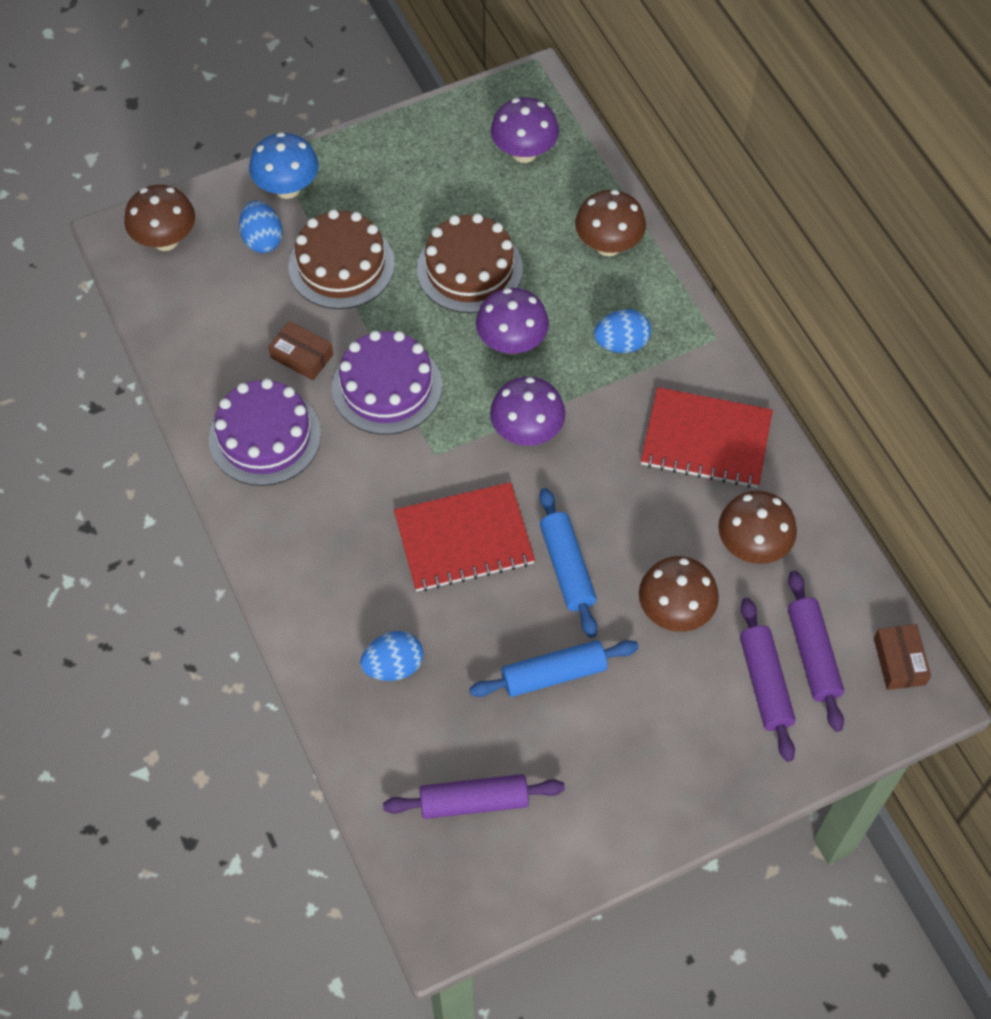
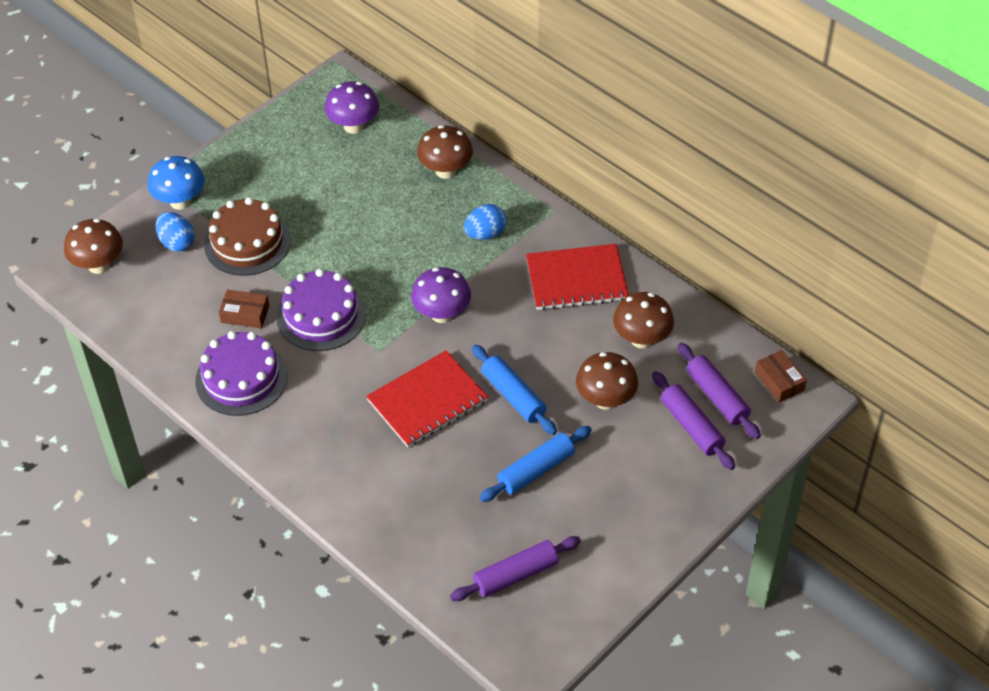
camera: 20 degrees left, 10 degrees down
blue egg [360,631,423,681] -> none
brown cake [417,213,523,313] -> none
purple mushroom [476,288,549,355] -> none

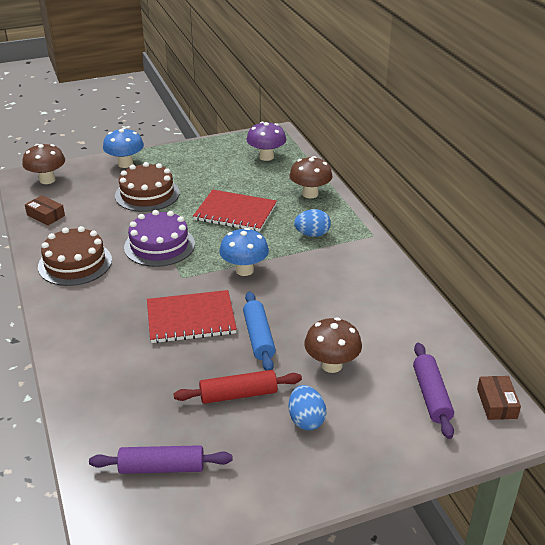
camera: 25 degrees right, 15 degrees down
blue egg [156,212,194,252] -> blue egg moved to [288,385,326,430]
purple cake [195,331,288,416] -> brown cake [38,226,112,286]
brown box [219,290,269,328] -> brown box moved to [25,195,65,225]
purple mushroom [411,267,471,323] -> blue mushroom [219,228,269,276]
blue rolling pin [479,426,592,502] -> red rolling pin [173,370,302,404]
red notebook [526,244,629,310] -> red notebook moved to [193,190,277,232]
brown mushroom [613,292,674,348] -> none
purple rolling pin [652,371,735,470] -> none

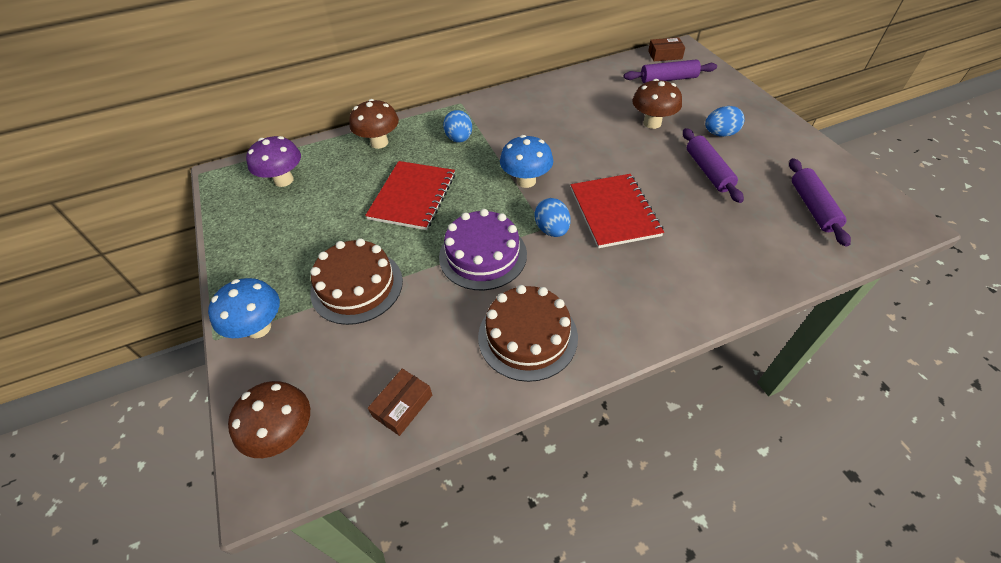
camera: 90 degrees left, 15 degrees up
red rolling pin [173,370,302,404] -> purple rolling pin [683,128,744,203]
blue rolling pin [243,291,276,371] -> none
none -> blue egg [534,198,571,237]

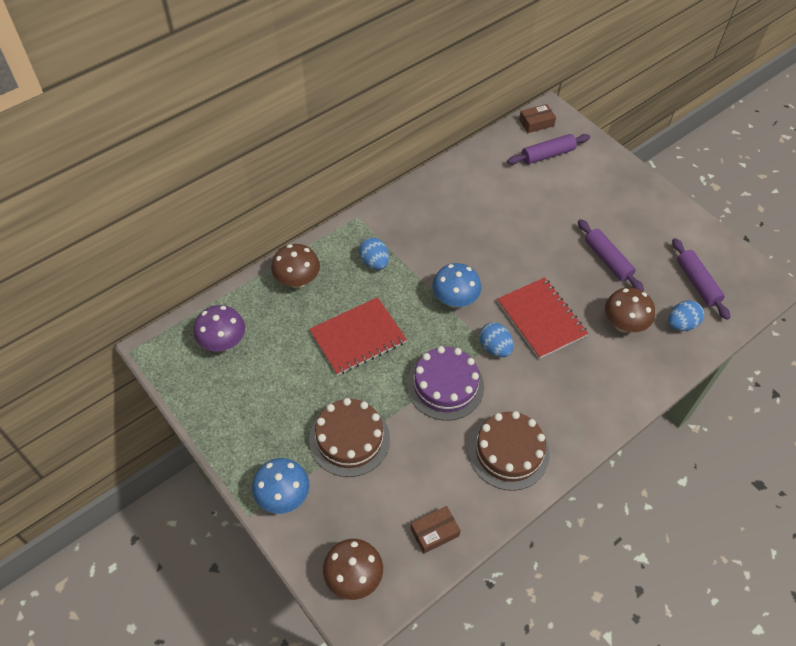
camera: 20 degrees left, 5 degrees up
red notebook [365,161,455,230] -> red notebook turned 60 degrees clockwise [309,297,407,375]
brown box [368,369,432,436] -> brown box turned 45 degrees clockwise [410,506,461,554]
brown mushroom [632,79,682,129] -> brown mushroom moved to [605,288,655,333]
blue egg [705,106,745,137] -> blue egg moved to [668,300,704,331]

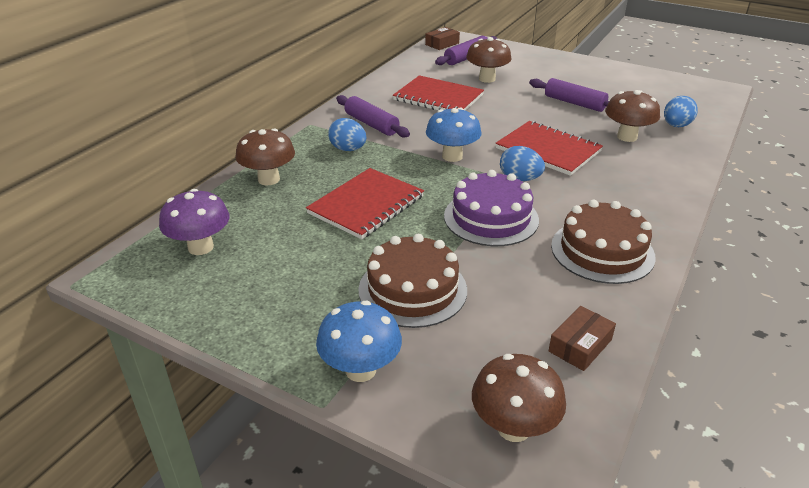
camera: 20 degrees left, 20 degrees down
purple rolling pin [672,238,730,320] -> purple rolling pin moved to [336,95,410,138]
none -> red notebook [393,75,484,111]
none -> brown mushroom [466,37,512,83]

